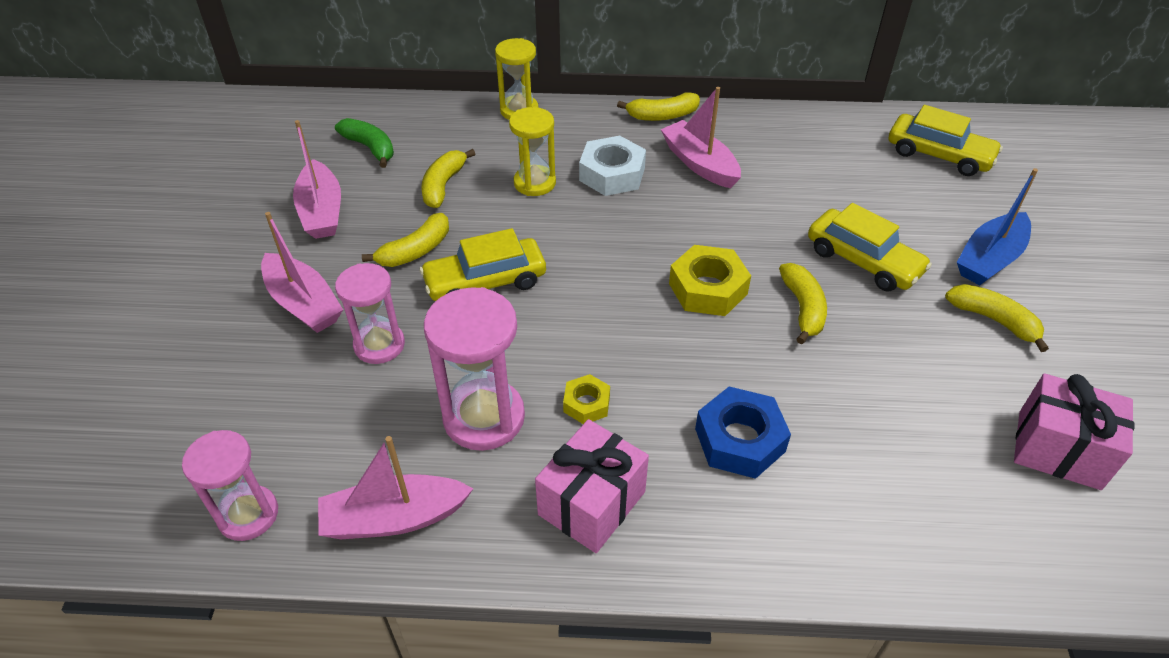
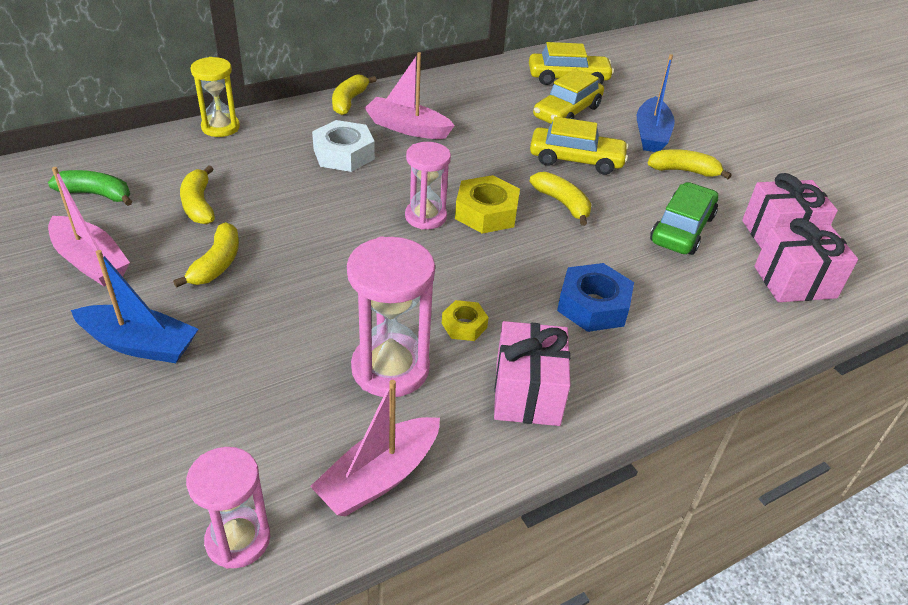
camera: 35 degrees left, 5 degrees down
pink boat [261,212,343,333] -> blue boat [71,250,198,363]
pink hourglass [335,263,405,364] -> pink hourglass moved to [405,142,451,230]
yellow car [420,228,546,301] -> yellow car moved to [533,68,604,124]
yellow hourglass [509,107,556,196] -> none
yellow banana [617,92,700,121] -> yellow banana turned 150 degrees clockwise [332,74,376,115]
none -> green car [650,182,718,255]
none -> pink gift [754,218,858,302]

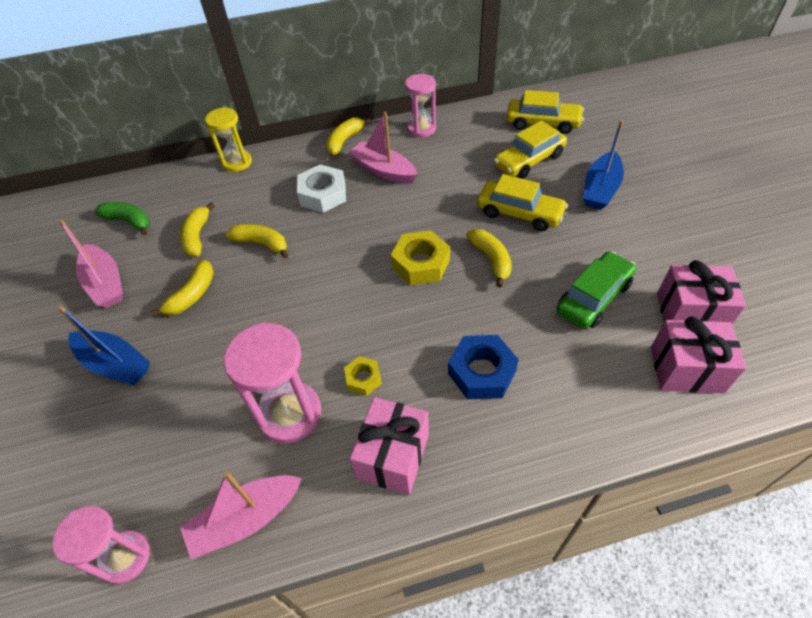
camera: 20 degrees right, 10 degrees up
pink hourglass [405,142,451,230] -> pink hourglass moved to [405,74,436,137]
yellow banana [648,149,732,179] -> yellow banana moved to [226,224,288,259]

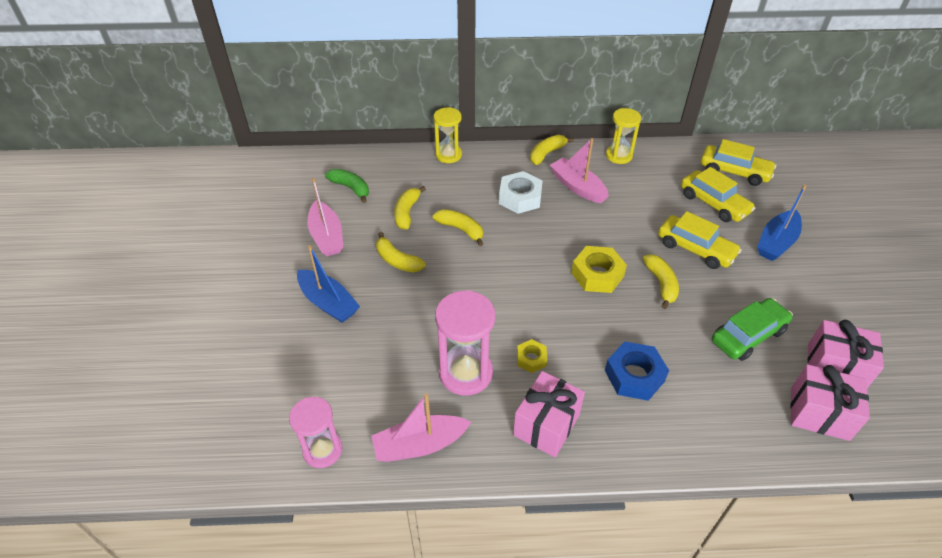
camera: 10 degrees right, 5 degrees down
yellow banana [150,260,214,317] -> yellow banana turned 90 degrees clockwise [376,232,426,273]
pink hourglass [405,74,436,137] -> yellow hourglass [606,108,641,164]
yellow car [494,121,567,179] -> yellow car turned 105 degrees counterclockwise [681,167,756,222]

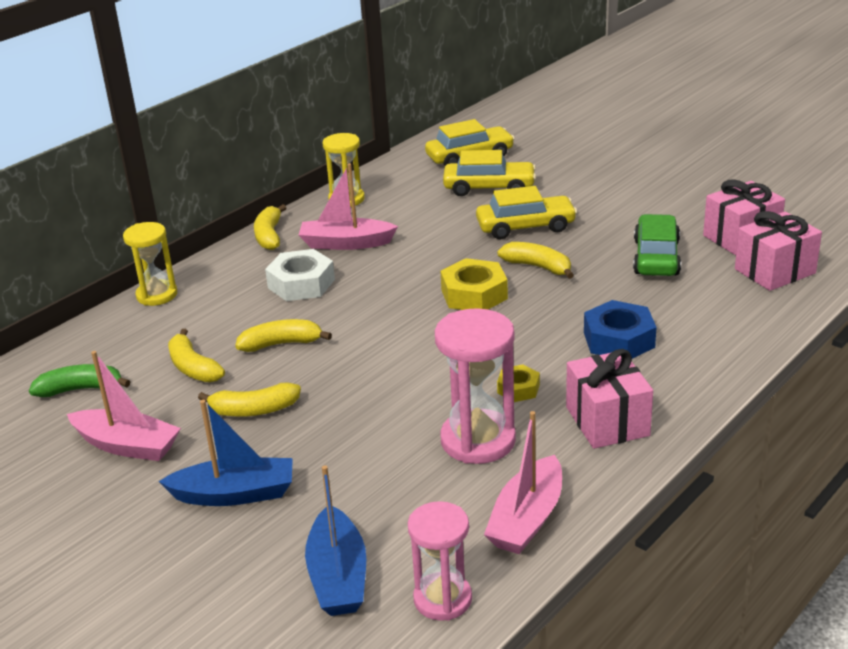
camera: 45 degrees left, 15 degrees down
blue boat [757,185,807,261] -> blue boat moved to [305,465,366,616]

